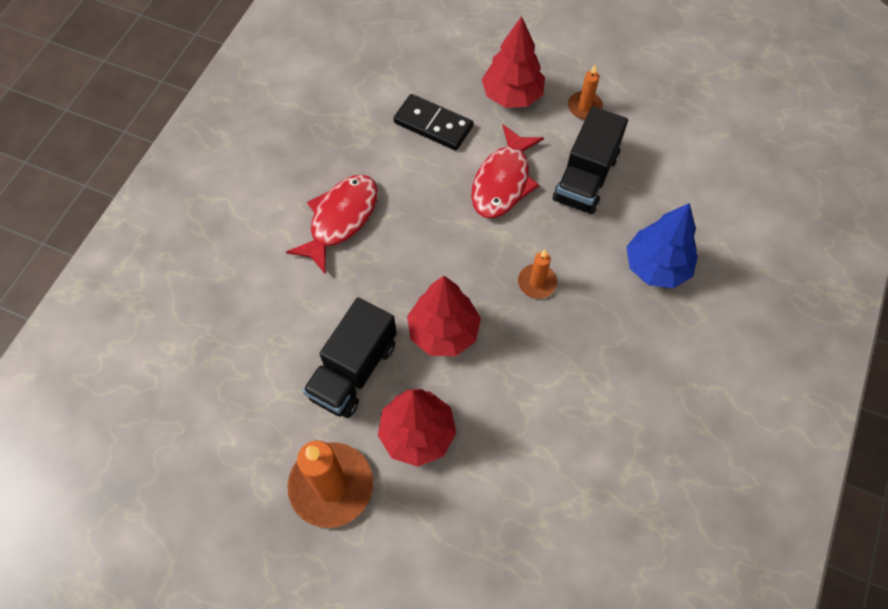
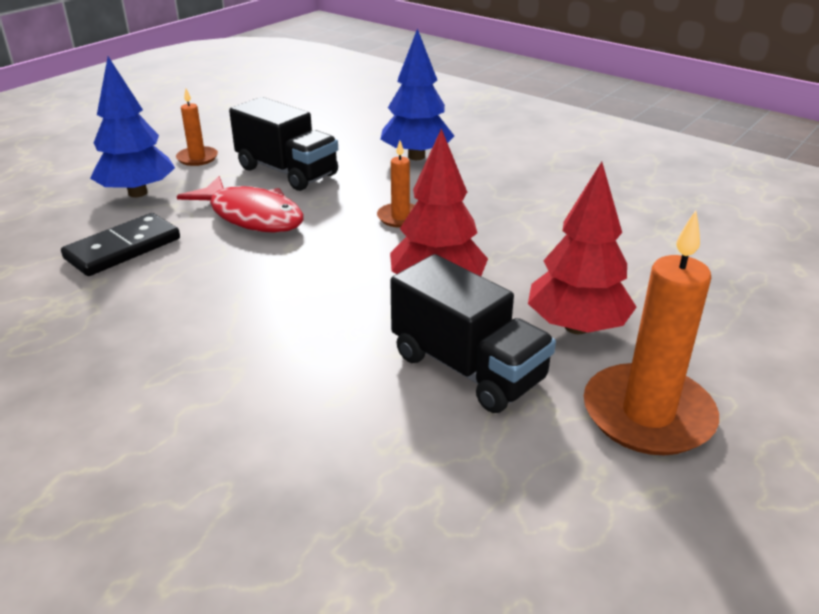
camera: 75 degrees left, 30 degrees down
red fish [286,175,378,275] -> none
red tree [482,16,545,108] -> blue tree [90,57,175,197]

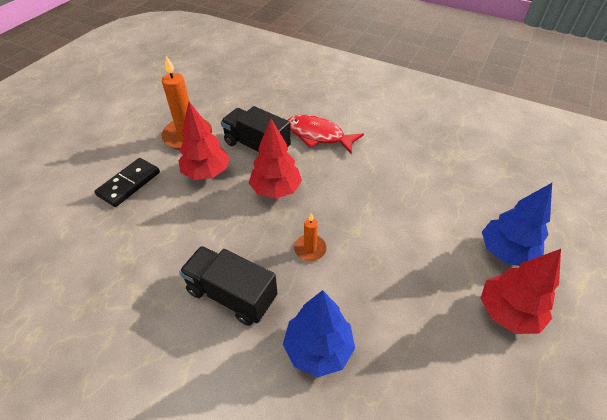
camera: 170 degrees right, 15 degrees up
black domino [61,213,180,276] -> black domino moved to [94,158,160,207]
orange candle [176,89,218,166] -> red tree [481,249,561,334]
red fish [177,176,304,233] -> red fish moved to [288,115,364,154]
black truck [229,97,338,191] -> black truck moved to [179,246,278,326]

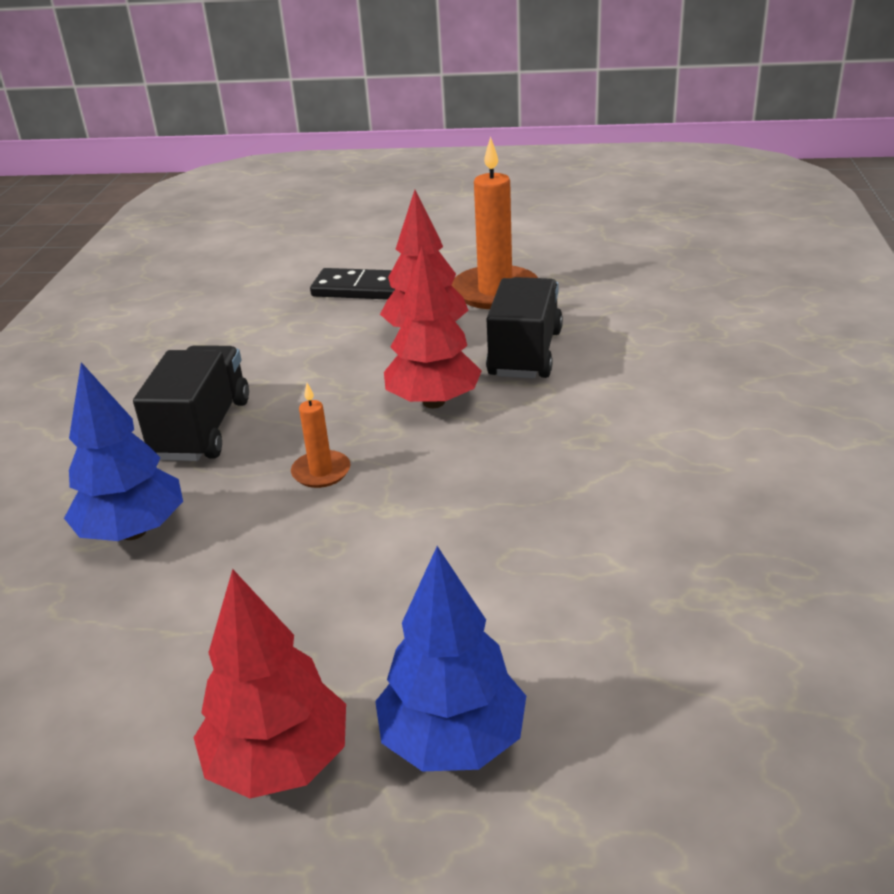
camera: 70 degrees right, 15 degrees down
red fish [288,115,364,154] -> none

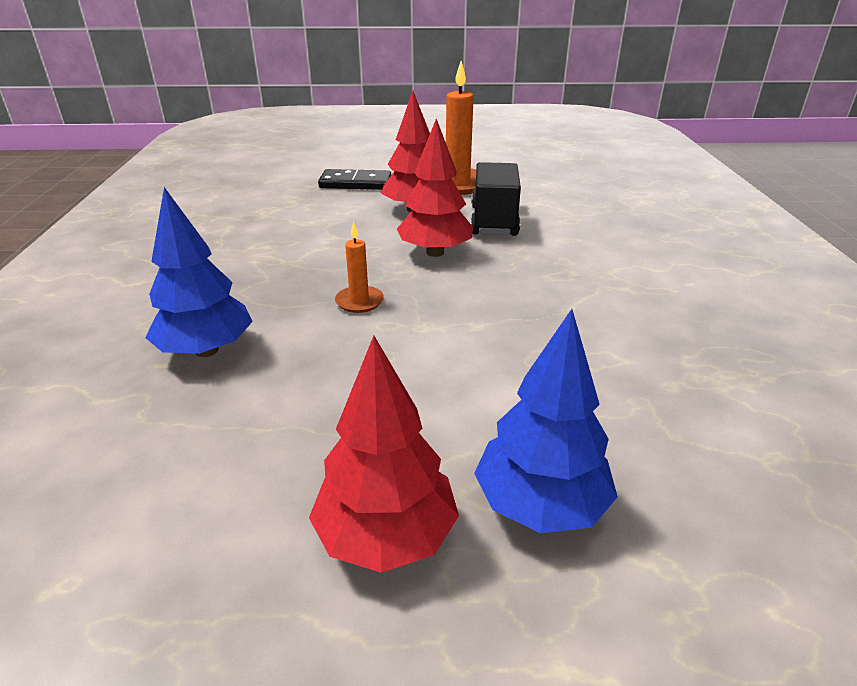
camera: 10 degrees left, 0 degrees up
black truck [133,345,249,461] -> none

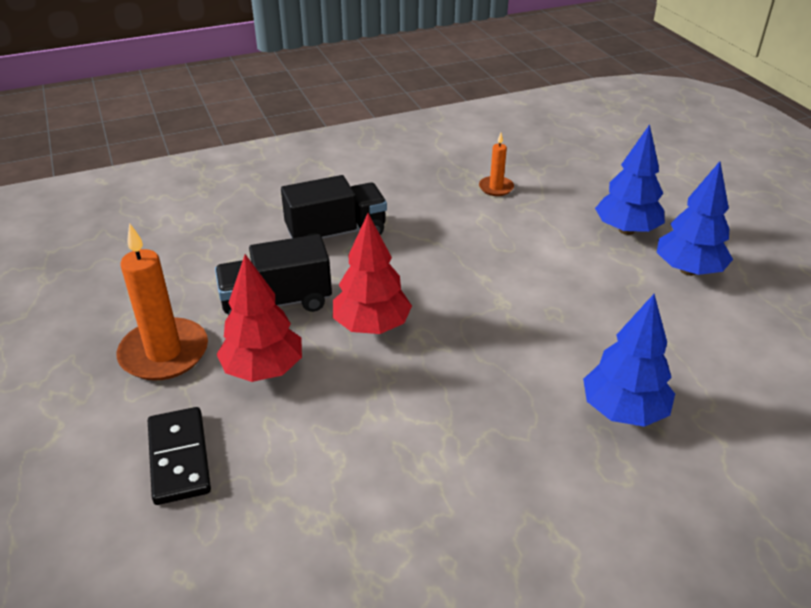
camera: 110 degrees left, 5 degrees up
red tree [309,336,459,573] -> blue tree [657,161,733,276]
orange candle [335,221,384,313] -> orange candle moved to [479,133,514,196]
none -> black truck [281,175,387,239]

